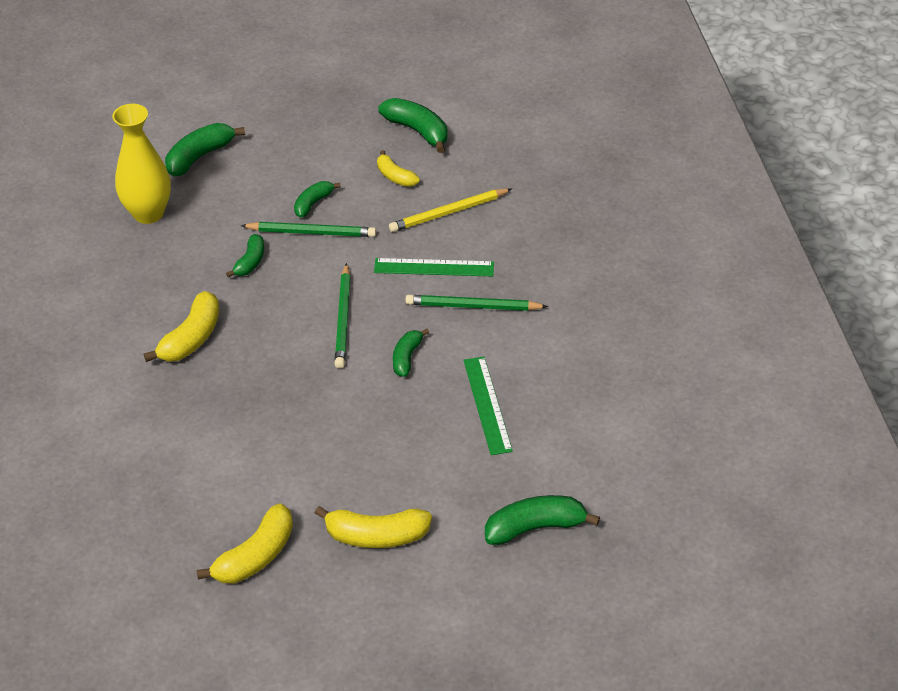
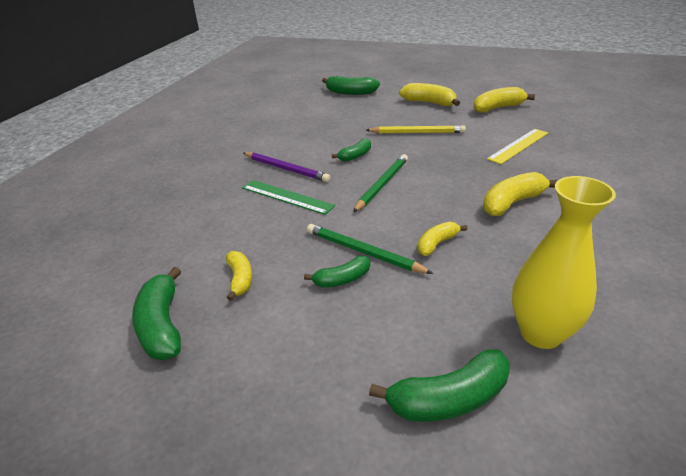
camera: 150 degrees left, 10 degrees down
green banana [226,234,264,278] -> yellow banana [418,222,467,256]
yellow pencil [389,188,512,232] -> yellow pencil moved to [366,125,466,133]
green pencil [405,295,548,311] -> purple pencil [243,152,331,182]
green ruler [463,357,513,455] -> none
none -> yellow ruler [487,129,548,164]

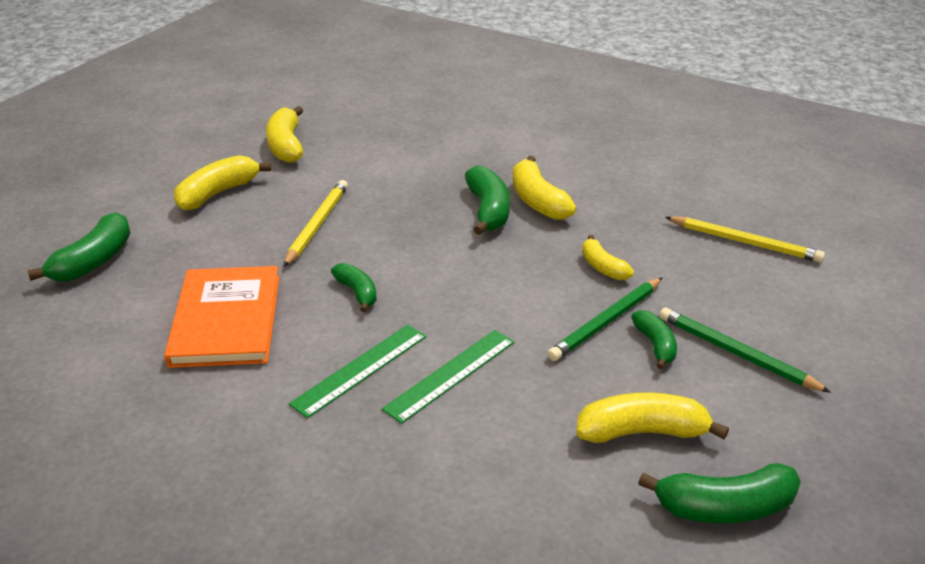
camera: 80 degrees left, 0 degrees up
yellow banana [226,251,252,301] -> yellow banana [576,393,729,443], size x1.61
purple pencil [243,152,331,182] -> green ruler [289,325,427,418]
green pencil [353,154,408,212] -> green pencil moved to [659,308,831,393]
green banana [369,349,510,422] -> green banana moved to [465,166,510,235]
yellow ruler [487,129,548,164] -> none
yellow vase [512,176,616,349] -> yellow pencil [665,216,825,263]
none -> orange book [164,266,280,368]

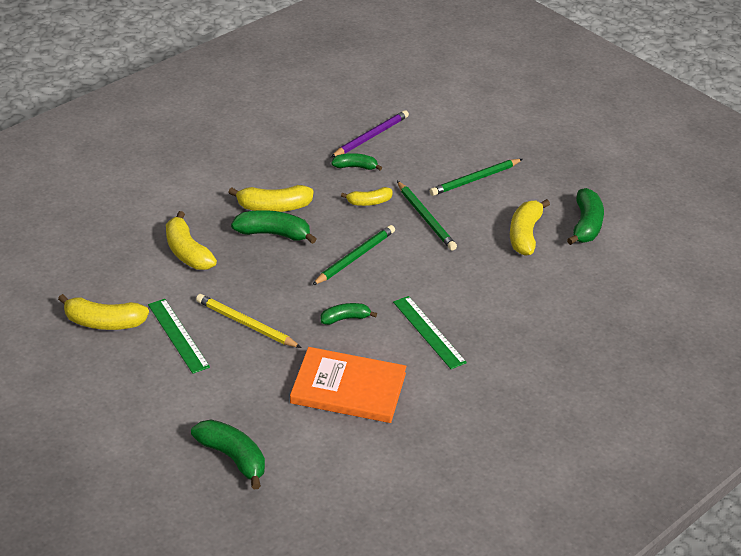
camera: 75 degrees left, 5 degrees up
yellow banana [174,155,271,211] -> yellow banana moved to [166,211,217,270]
green ruler [382,330,515,424] -> green ruler moved to [148,299,210,374]
green banana [631,310,677,370] -> green banana moved to [331,153,382,170]
yellow pencil [665,216,825,263] -> purple pencil [331,110,409,157]
none -> green pencil [312,225,395,285]

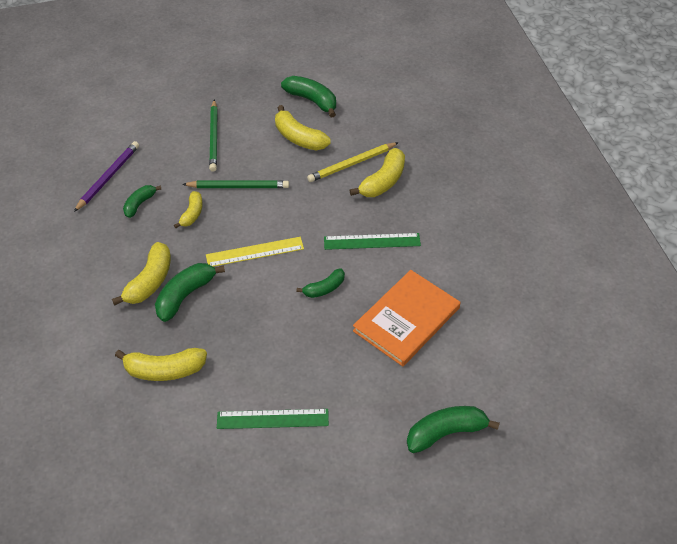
camera: 60 degrees left, 10 degrees up
yellow banana [58,294,149,330] -> yellow banana moved to [350,148,405,197]
yellow pencil [196,294,302,348] -> yellow pencil moved to [307,142,399,182]
green pencil [312,225,395,285] -> yellow ruler [206,237,304,267]
green banana [321,303,377,325] -> green banana turned 135 degrees counterclockwise [296,268,345,298]
purple pencil [331,110,409,157] -> purple pencil turned 45 degrees clockwise [74,141,139,212]

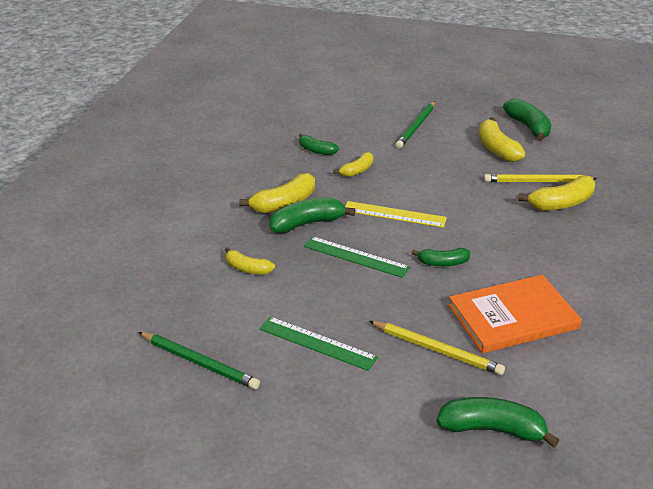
camera: 30 degrees right, 15 degrees down
purple pencil [74,141,139,212] -> none
yellow banana [115,348,207,381] -> yellow banana [225,247,275,274], size x0.62
green banana [123,185,161,218] -> green banana turned 120 degrees counterclockwise [299,134,339,155]
green pencil [182,180,289,188] -> green pencil moved to [138,332,260,389]
green ruler [324,233,421,250] -> green ruler moved to [304,236,410,278]
none -> yellow pencil [369,321,505,375]

